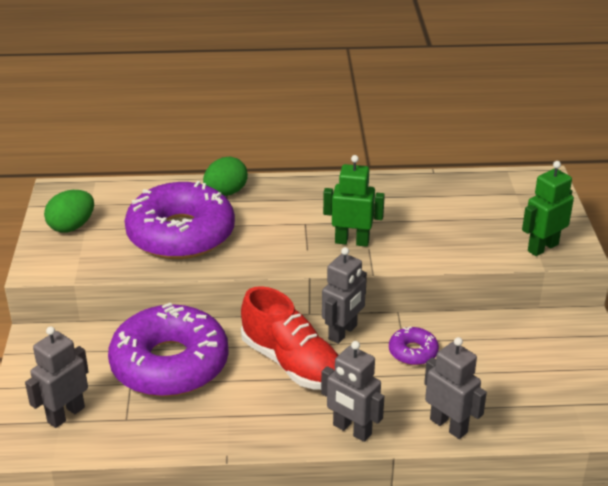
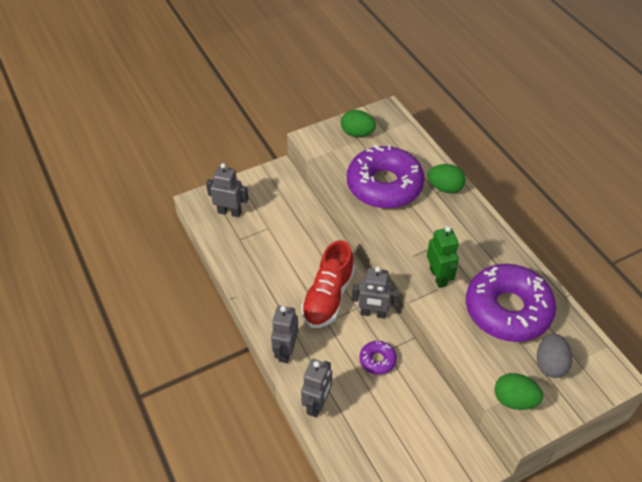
camera: 65 degrees right, 15 degrees up
purple donut [108,302,229,397] -> purple donut moved to [466,264,556,342]
green robot [522,161,574,256] -> green egg [495,373,543,410]
none -> grey egg [537,333,572,378]

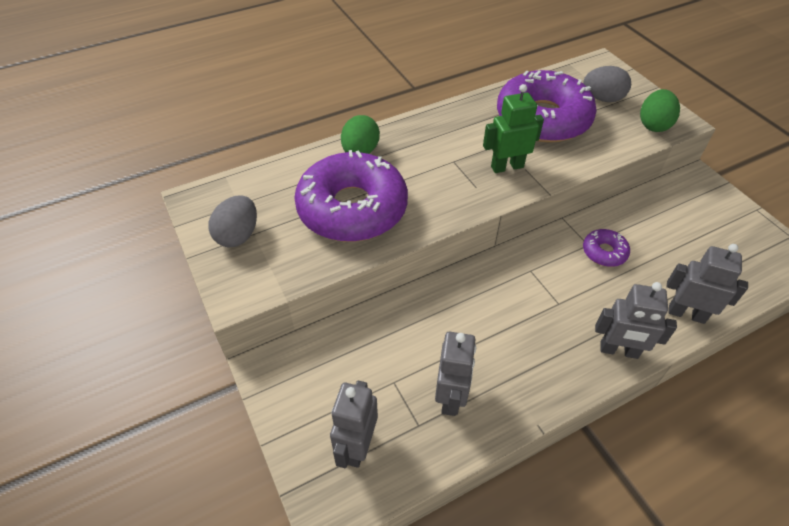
camera: 90 degrees left, 0 degrees up
red shoe [301,240,355,328] -> none
green egg [341,110,376,137] -> grey egg [209,195,257,247]
grey robot [352,266,399,319] -> grey robot moved to [435,332,476,416]

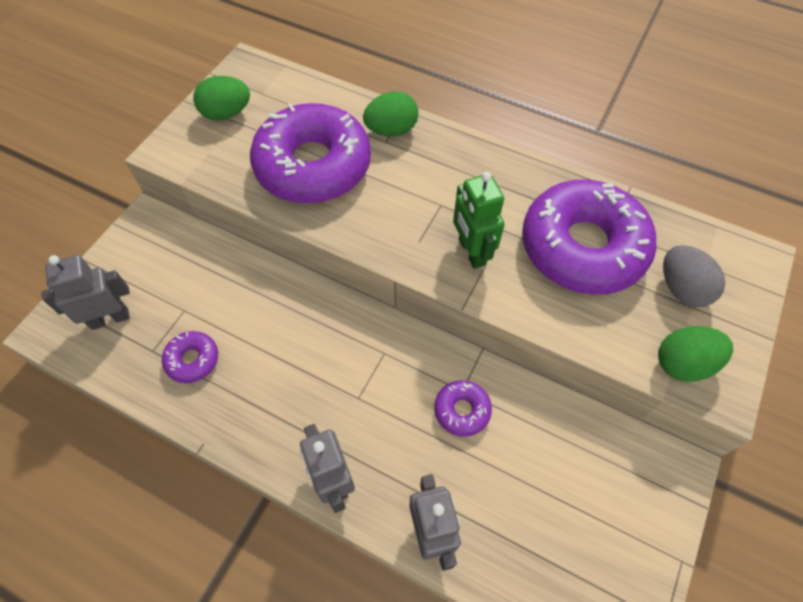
camera: 55 degrees right, 10 degrees up
grey egg [209,195,257,247] -> green egg [193,76,250,121]
grey robot [435,332,476,416] -> purple donut [162,331,218,383]
green robot [483,84,544,173] -> green robot turned 150 degrees counterclockwise [453,171,505,269]

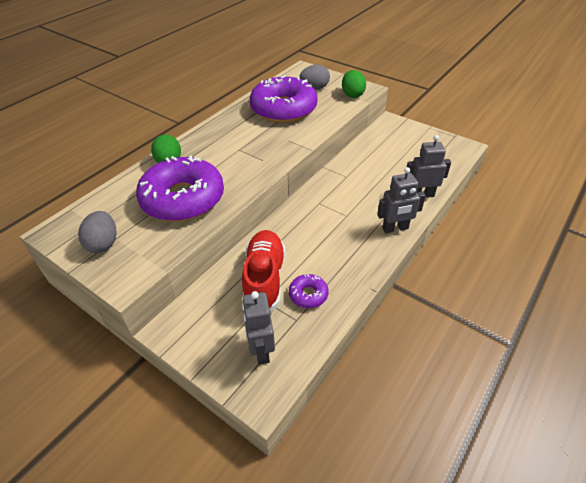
camera: 80 degrees left, 15 degrees down
green egg [193,76,250,121] -> grey egg [78,211,116,253]
purple donut [434,380,492,437] -> none
green robot [453,171,505,269] -> none
none -> red shoe [242,230,285,311]

